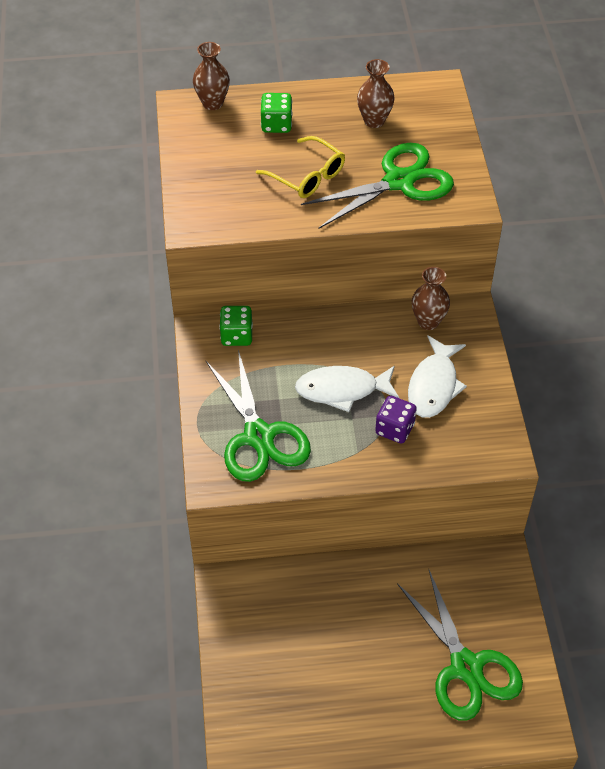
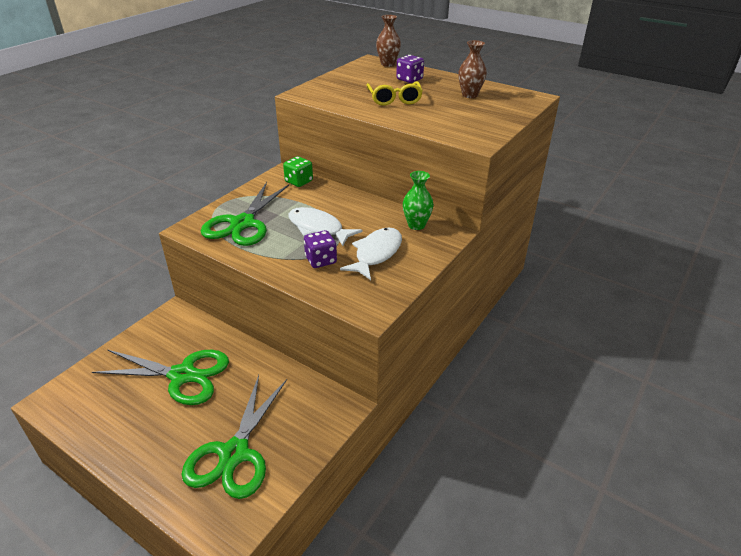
camera: 40 degrees right, 15 degrees down
green dice [261,93,293,133] -> purple dice [396,55,424,83]
green scissors [301,143,454,229] -> green scissors moved to [92,350,229,405]
white fish [408,335,467,418] -> white fish turned 150 degrees clockwise [340,227,402,280]
brown vase [412,267,450,330] -> green vase [403,171,434,230]

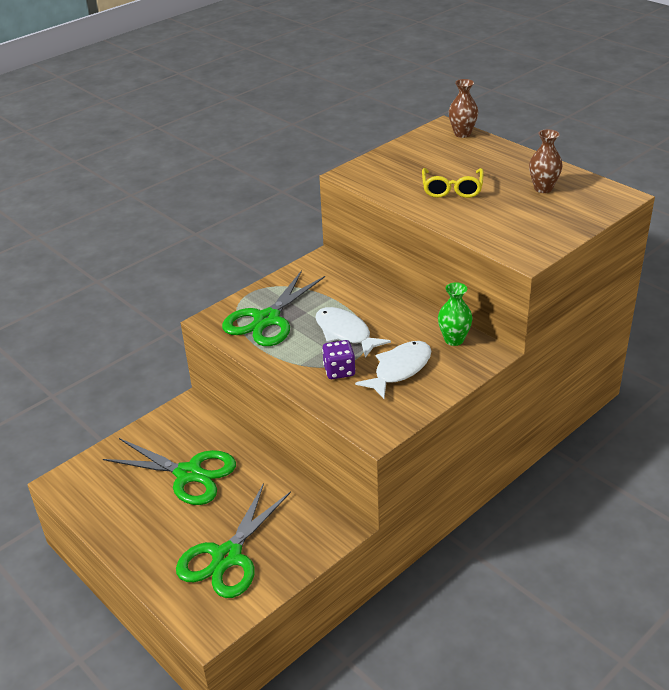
camera: 15 degrees right, 0 degrees up
green dice [283,156,313,187] -> none
purple dice [396,55,424,83] -> none

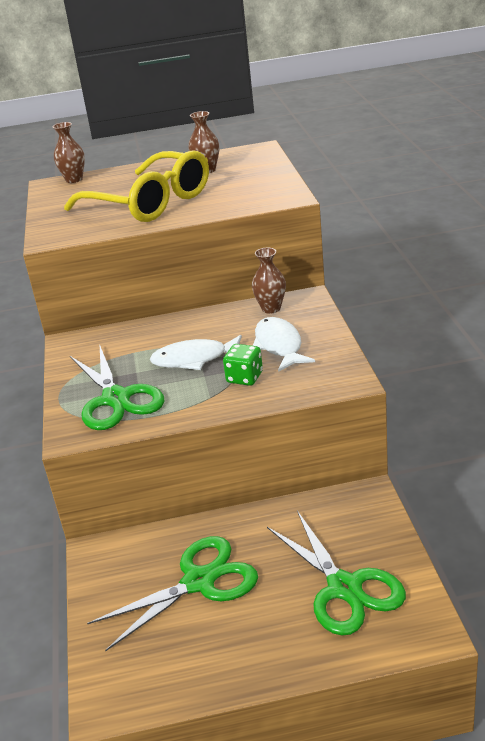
camera: 55 degrees left, 5 degrees down
purple dice [322,340,355,379] -> green dice [223,344,263,386]
yellow glasses [422,168,484,198] -> yellow glasses [64,150,209,222], size x1.95
green vase [438,282,473,346] -> brown vase [252,248,286,314]

